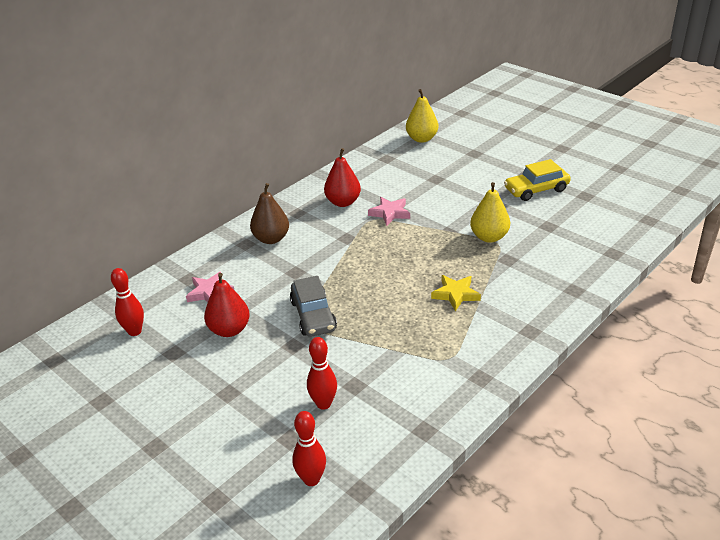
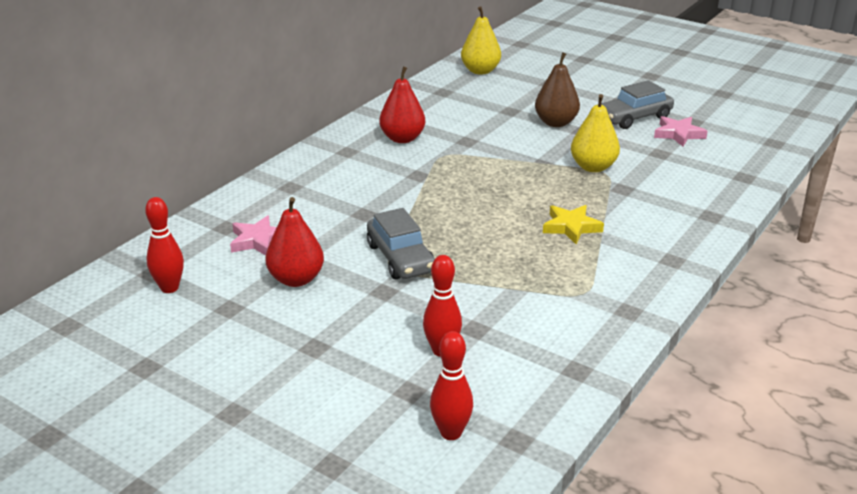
camera: 10 degrees left, 5 degrees down
brown pear [250,183,289,244] -> brown pear moved to [535,52,580,127]
pink star [368,197,410,226] -> pink star moved to [654,116,708,147]
yellow car [504,159,571,201] -> grey car [601,80,674,129]

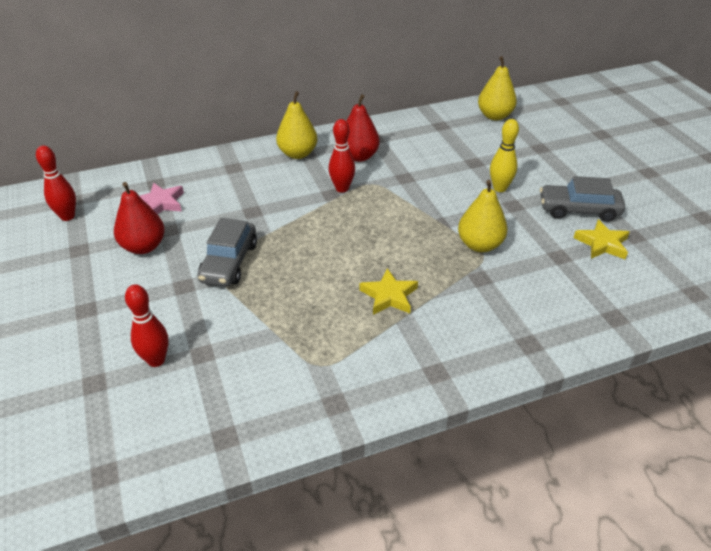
camera: 35 degrees right, 10 degrees up
red bowling pin [430,331,473,440] -> red bowling pin moved to [329,119,355,193]
brown pear [535,52,580,127] -> yellow bowling pin [490,119,519,192]
pink star [654,116,708,147] -> yellow star [573,219,630,259]
none -> yellow pear [276,91,317,159]

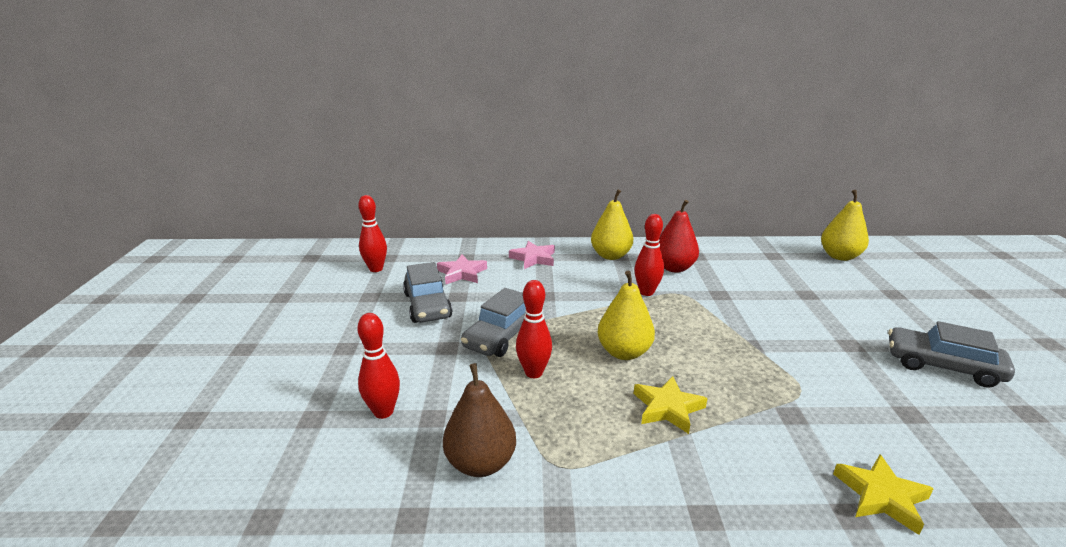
camera: 20 degrees right, 15 degrees down
red pear [114,182,165,254] -> grey car [403,262,453,323]
yellow pear [458,180,508,252] -> yellow pear moved to [598,270,655,360]
yellow bowling pin [490,119,519,192] -> none
yellow star [573,219,630,259] -> yellow star moved to [833,455,934,535]
none -> brown pear [443,363,516,477]
none -> pink star [509,241,555,269]
none -> red bowling pin [516,280,552,378]

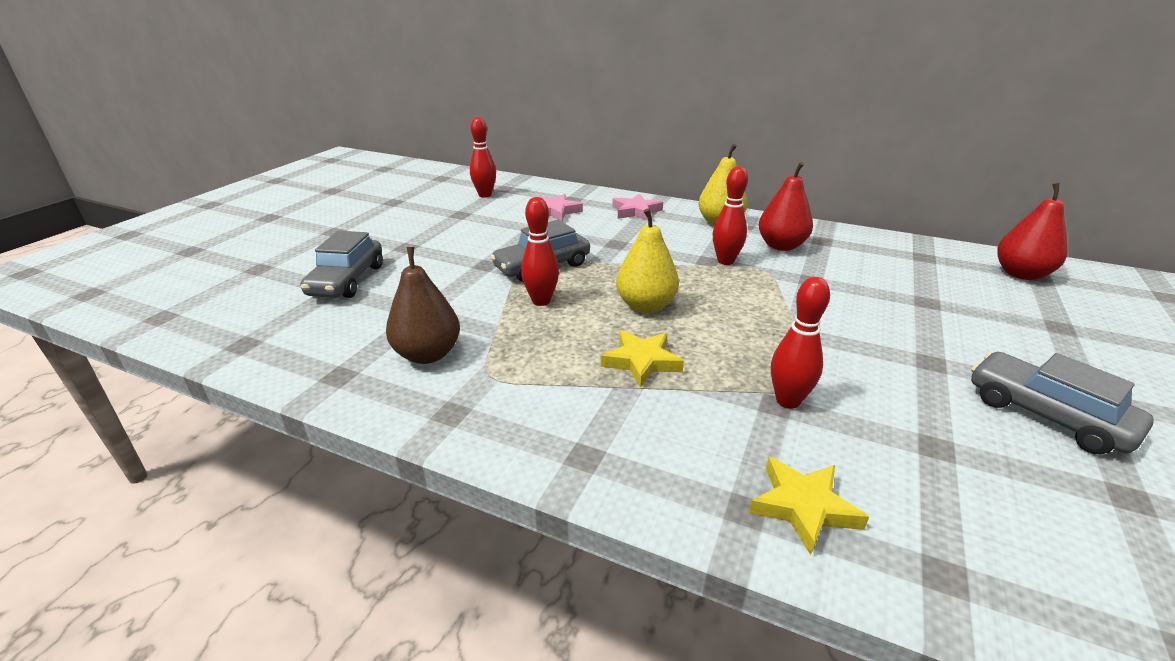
camera: 25 degrees right, 5 degrees up
red bowling pin [357,313,400,419] -> red bowling pin moved to [771,277,830,409]
grey car [403,262,453,323] -> grey car moved to [300,231,383,298]
yellow pear [821,190,869,261] -> red pear [997,183,1067,280]

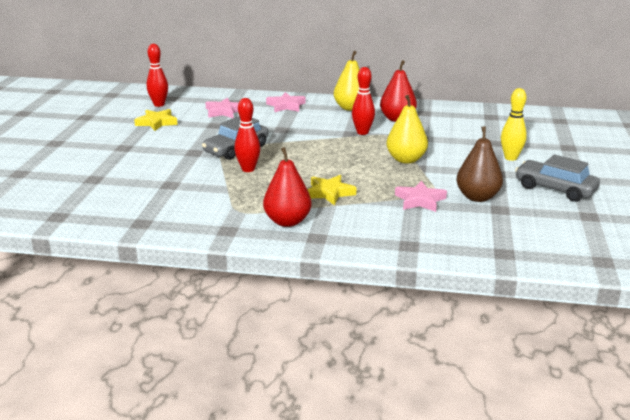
camera: 15 degrees left, 5 degrees down
grey car [300,231,383,298] -> none
brown pear [386,247,460,364] -> brown pear moved to [456,126,503,202]
yellow pear [616,208,679,313] -> yellow pear moved to [386,95,428,164]
yellow star [749,457,869,555] -> yellow star moved to [134,109,178,131]
red bowling pin [771,277,830,409] -> pink star [395,181,447,212]
red pear [997,183,1067,280] -> red pear moved to [263,147,312,227]
none -> yellow bowling pin [501,88,527,161]

